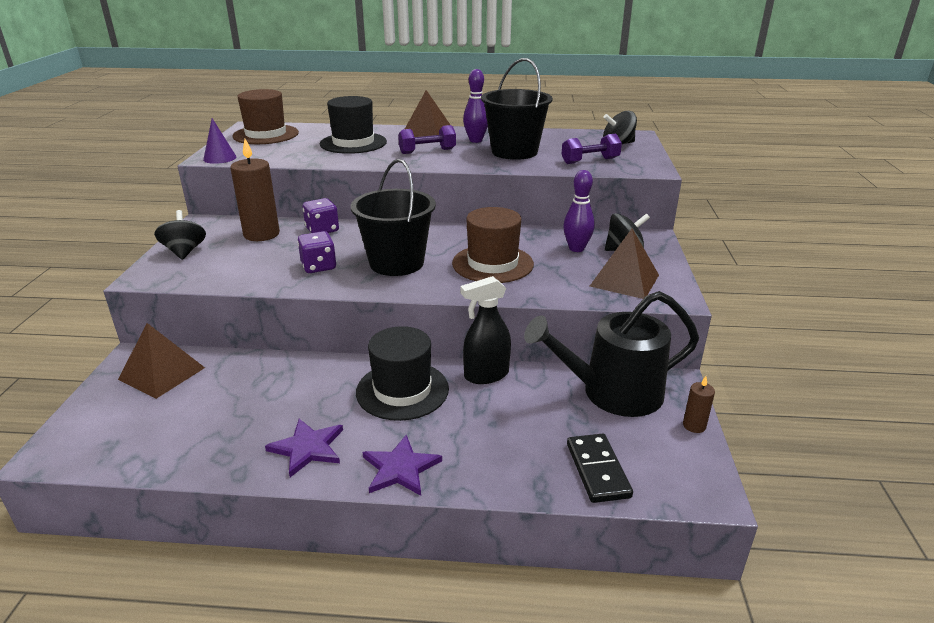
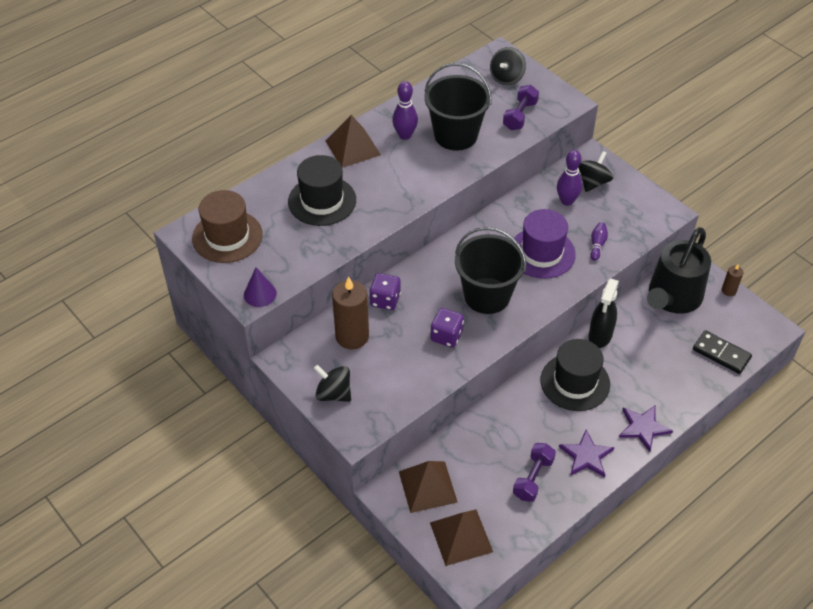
camera: 45 degrees left, 20 degrees up
purple dumbbell [398,125,456,154] -> purple dumbbell moved to [513,443,556,502]
brown hat [452,207,534,283] -> purple hat [514,209,576,279]
brown pyramid [590,229,659,299] -> brown pyramid moved to [430,510,493,566]
none -> purple bowling pin [590,222,608,261]

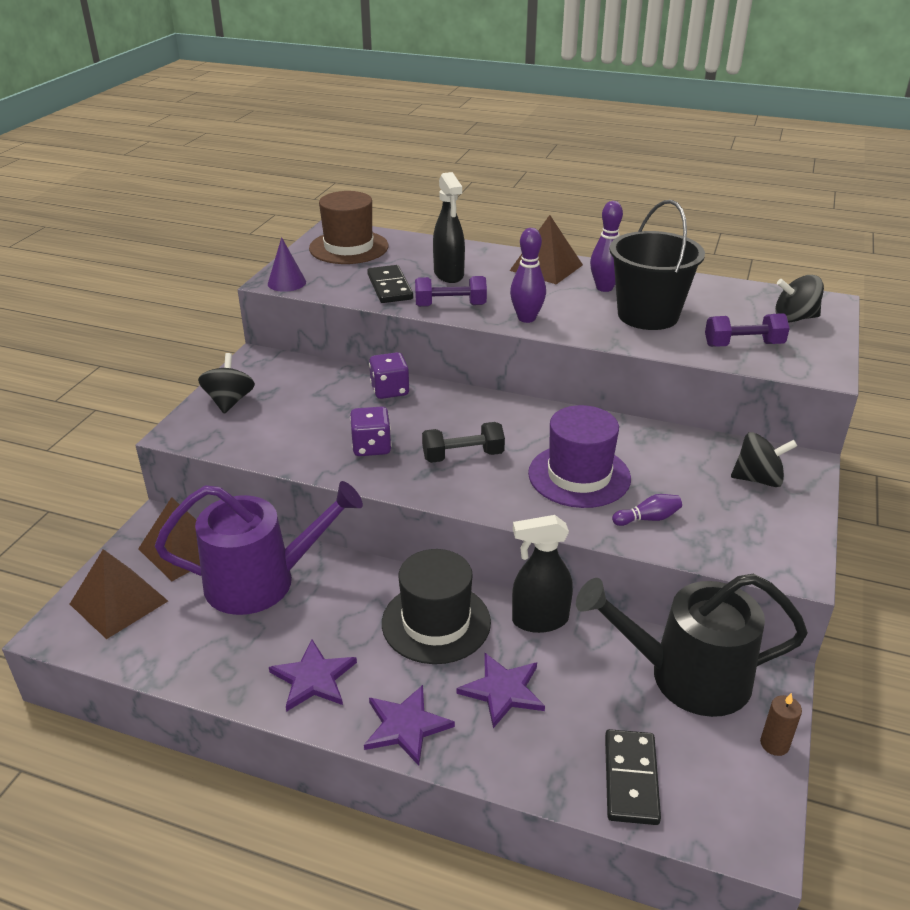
camera: 60 degrees right, 15 degrees down
black hat [288,155,356,226] -> black spray bottle [433,172,465,283]
brown candle [332,277,369,350] -> none
black bucket [455,227,526,314] -> black dumbbell [422,422,505,463]
purple dumbbell [513,443,556,502] -> purple dumbbell moved to [415,276,487,307]
purple bowling pin [557,150,582,206] -> purple bowling pin moved to [510,228,546,323]
none -> purple watering can [155,481,363,615]
none -> black domino [367,265,413,303]
none -> purple star [456,653,545,728]

